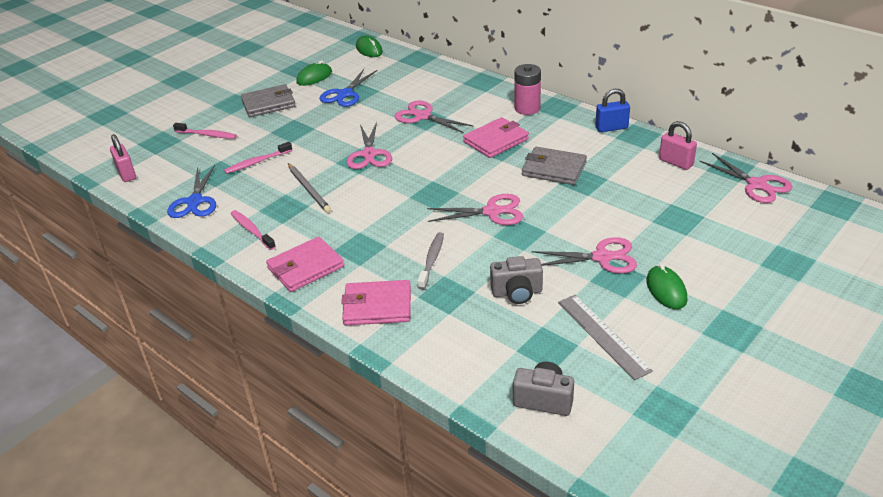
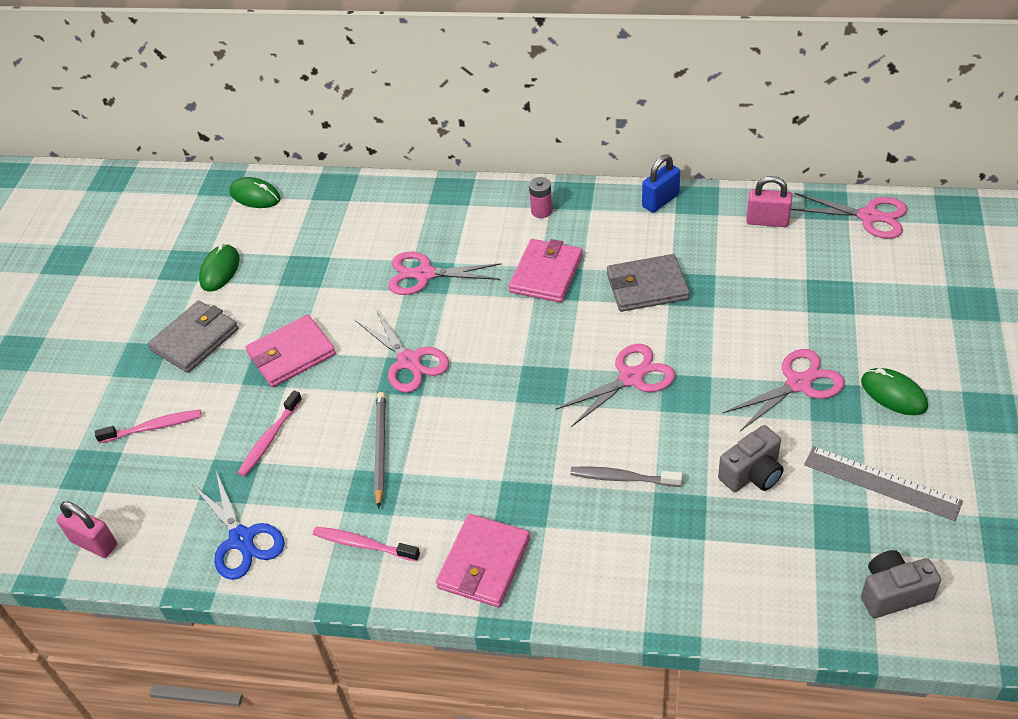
camera: 30 degrees left, 10 degrees up
grey pencil [288,163,331,213] -> grey pencil turned 120 degrees counterclockwise [374,392,386,509]
blue scissors [319,69,377,107] -> none
pink wallet [341,280,411,325] -> pink wallet moved to [245,315,336,387]
grey toothbrush [418,232,444,289] -> grey toothbrush turned 60 degrees counterclockwise [570,466,682,487]
pink battery [514,64,541,115] -> pink battery [529,177,552,218], size x0.62

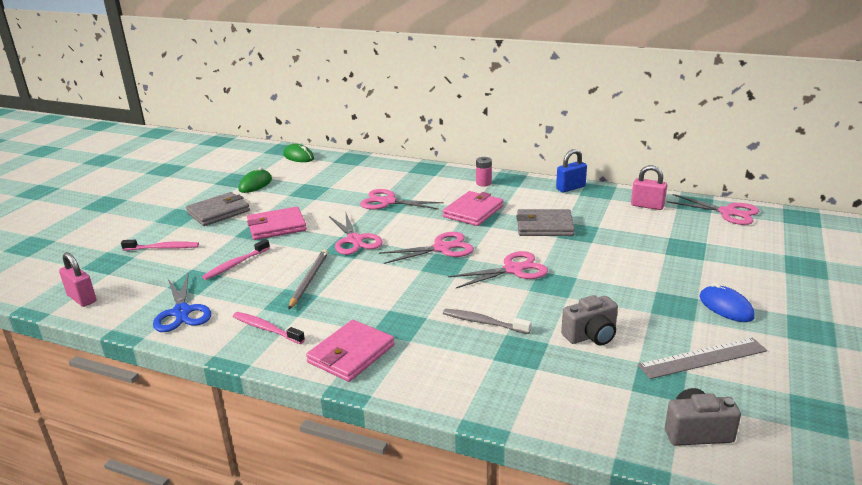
camera: 10 degrees right, 20 degrees down
pink scissors [723,349,845,431] -> pink scissors moved to [379,232,474,264]
grey ruler [804,446,963,521] -> grey ruler turned 60 degrees counterclockwise [638,338,767,379]
green mouse [861,368,928,415] -> blue mouse [699,283,755,322]

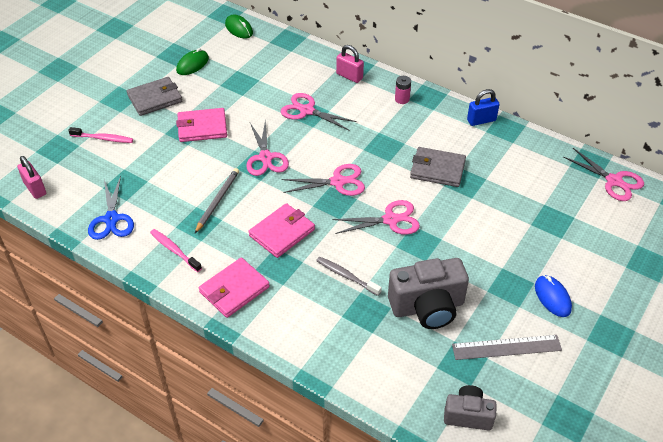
camera: 10 degrees right, 20 degrees up
pink toothbrush [202,239,270,280] -> none
pink wallet [443,191,503,226] -> pink wallet moved to [248,203,315,258]
grey camera [561,295,618,346] -> grey camera [388,258,469,329], size x1.69
pink padlock [631,165,667,210] -> pink padlock moved to [336,45,364,83]

